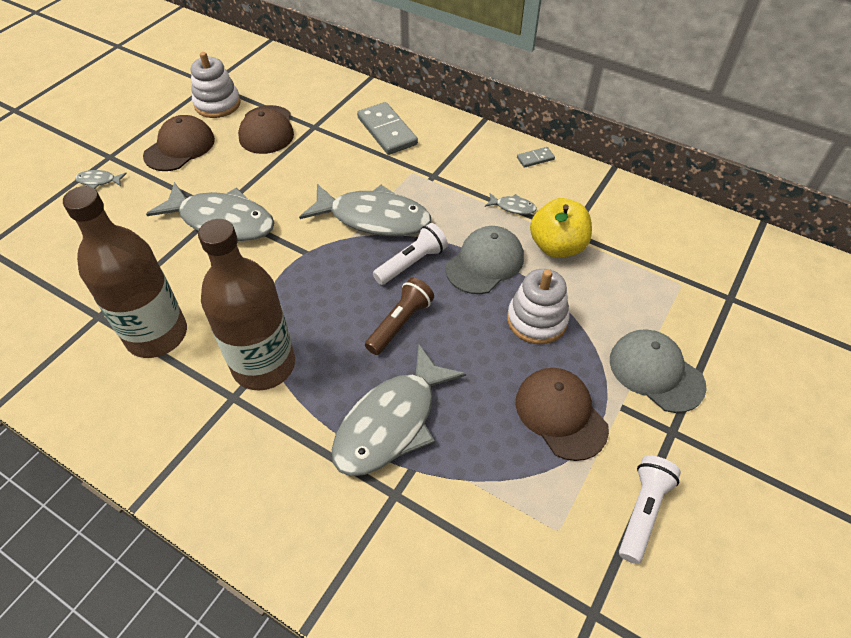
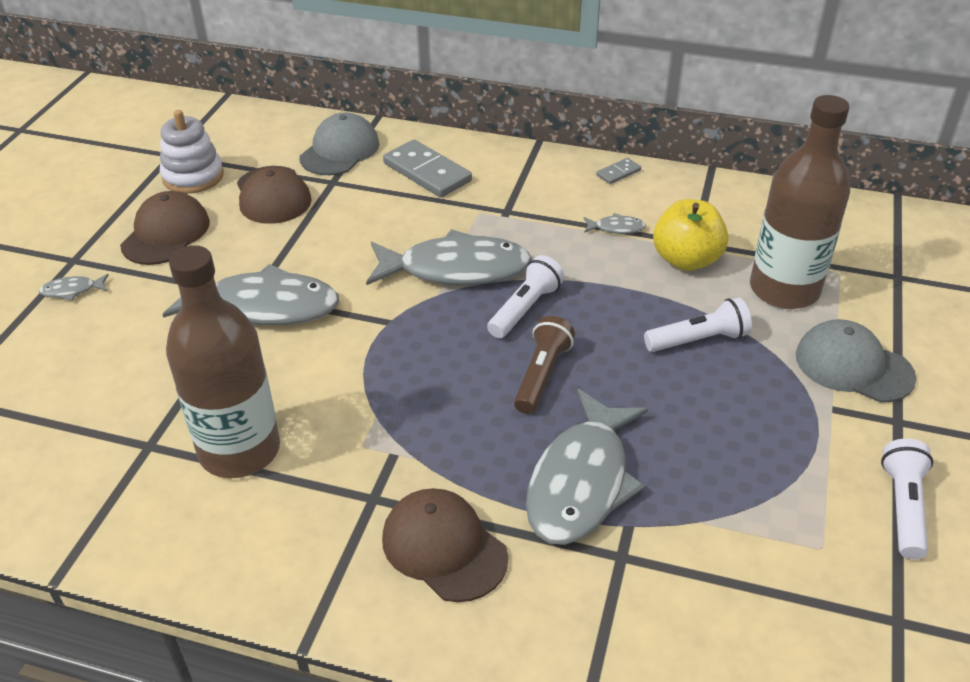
camera: 15 degrees left, 10 degrees down
brown bottle [198,219,295,391] -> brown bottle moved to [750,95,850,309]
grey cap [445,226,524,294] -> grey cap moved to [299,113,380,175]
white stacking toy [507,269,570,344] -> white flashlight [644,297,752,352]
brown cap [515,368,609,461] -> brown cap moved to [382,488,508,602]

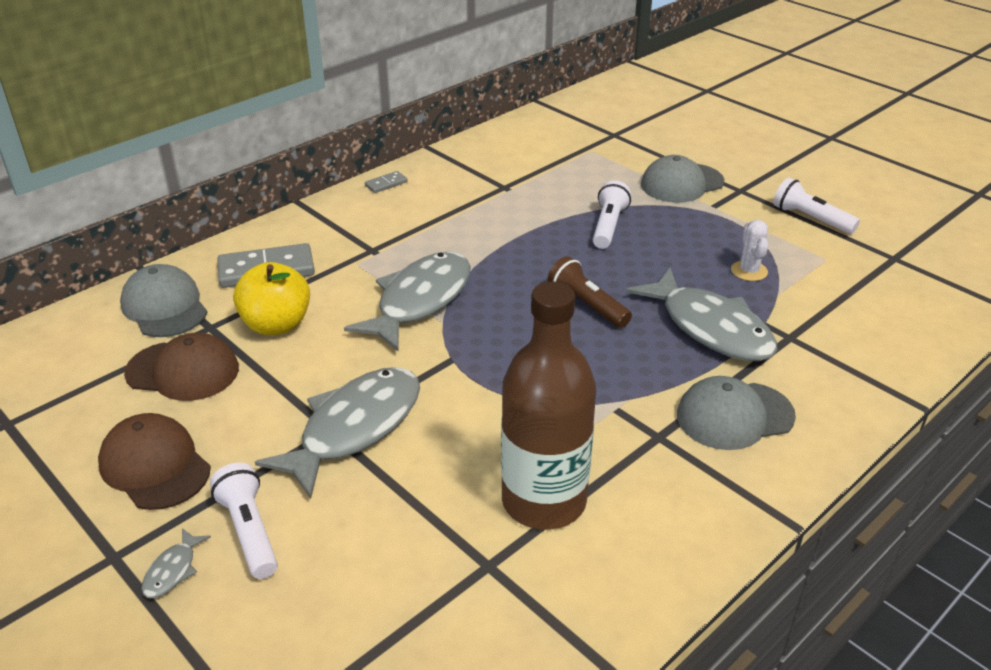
camera: 60 degrees left, 5 degrees down
white stacking toy [160,110,224,194] -> none
brown cap [382,488,508,602] -> grey cap [677,376,796,450]
white flashlight [487,255,564,338] -> white flashlight moved to [210,462,278,579]
grey fish [583,213,646,234] -> none
grey domino [596,158,641,184] -> grey domino turned 60 degrees clockwise [365,171,408,193]
yellow apple [653,199,729,271] -> yellow apple moved to [233,262,310,335]
brown bottle [750,95,850,309] -> none
none -> white cactus [731,220,769,281]

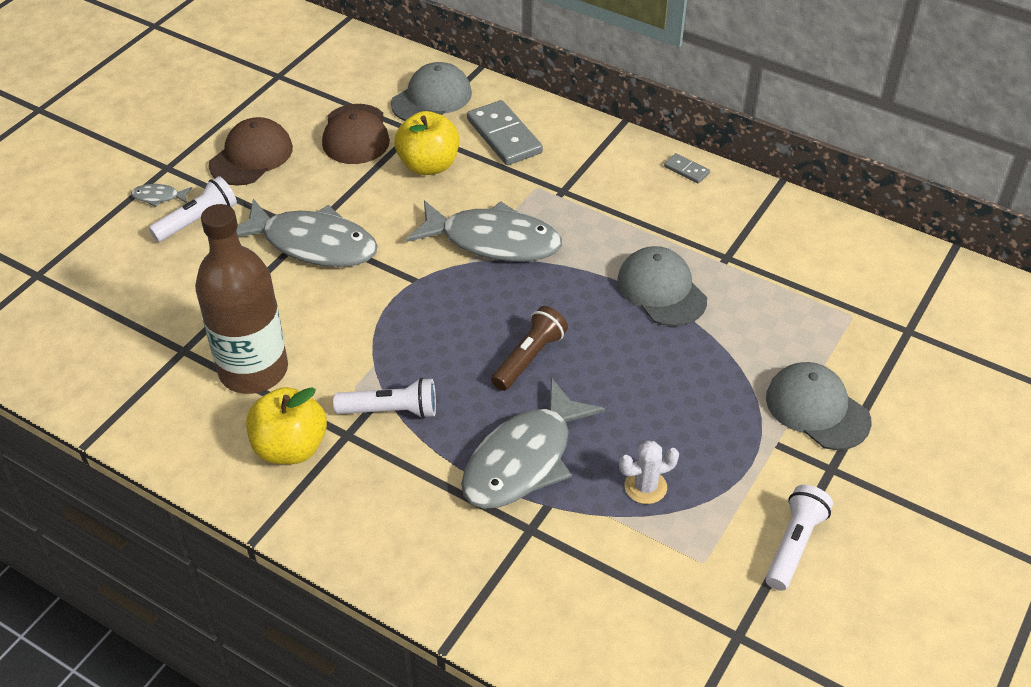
camera: 75 degrees right, 10 degrees up
white flashlight [593,180,631,249] -> white flashlight moved to [333,378,436,419]
grey cap [677,376,796,450] -> grey cap moved to [617,246,707,326]
none -> yellow apple [246,387,327,464]

